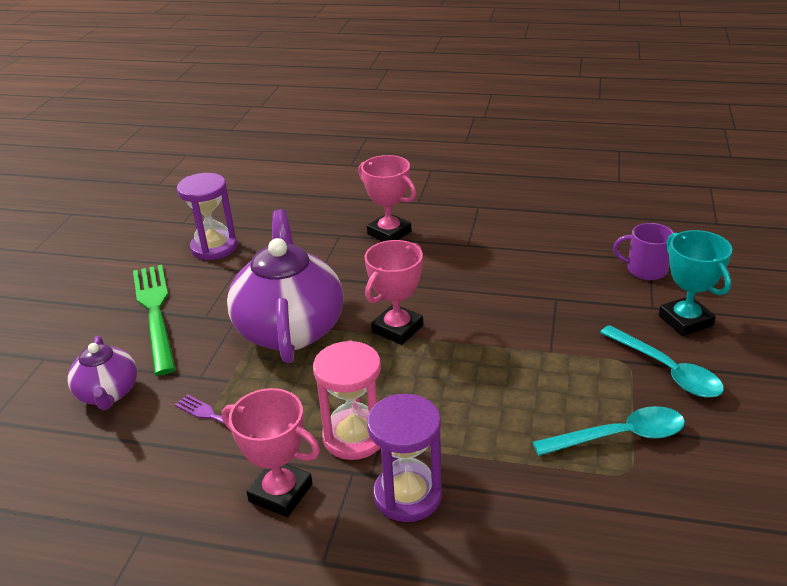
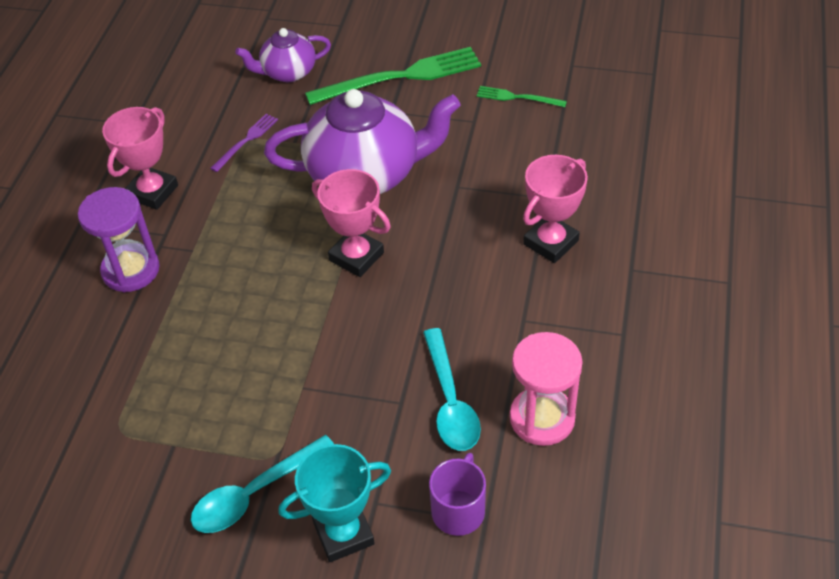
camera: 90 degrees right, 15 degrees up
purple hourglass [177,173,237,260] -> green fork [477,86,567,107]
pink hourglass [313,341,381,460] -> pink hourglass moved to [510,332,583,446]
turquoise spoon [533,406,685,456] -> turquoise spoon moved to [423,328,481,451]

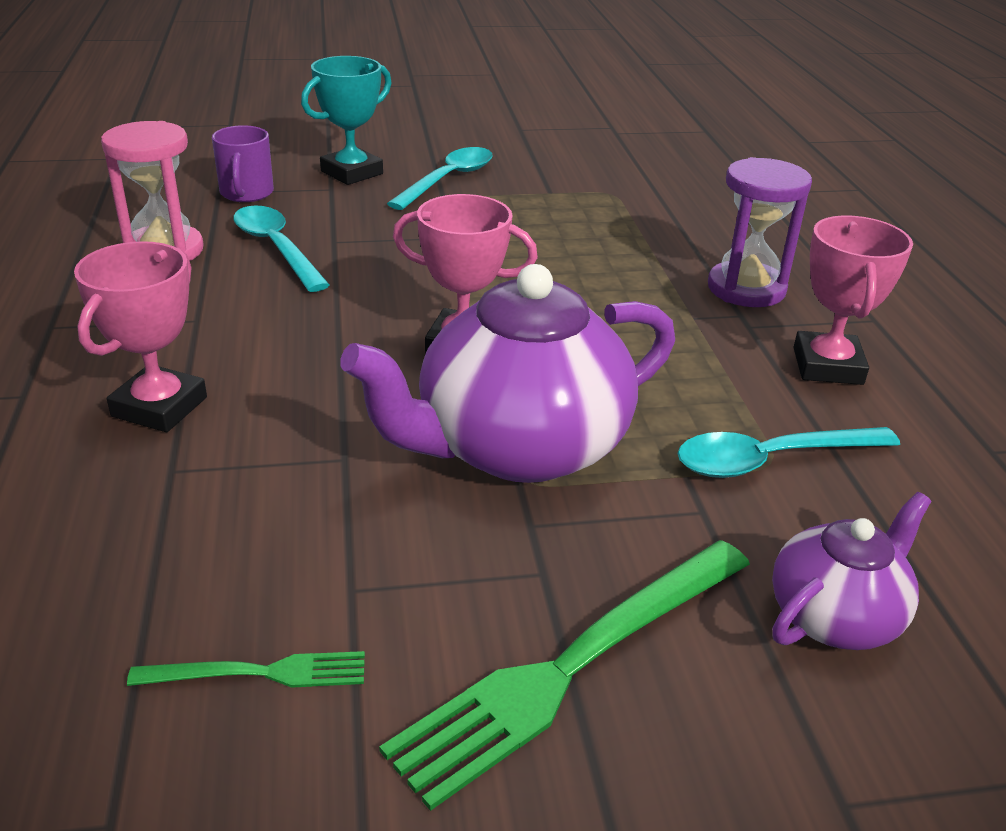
camera: 155 degrees right, 15 degrees down
purple fork [210,114,278,172] -> turquoise spoon [677,427,900,478]

